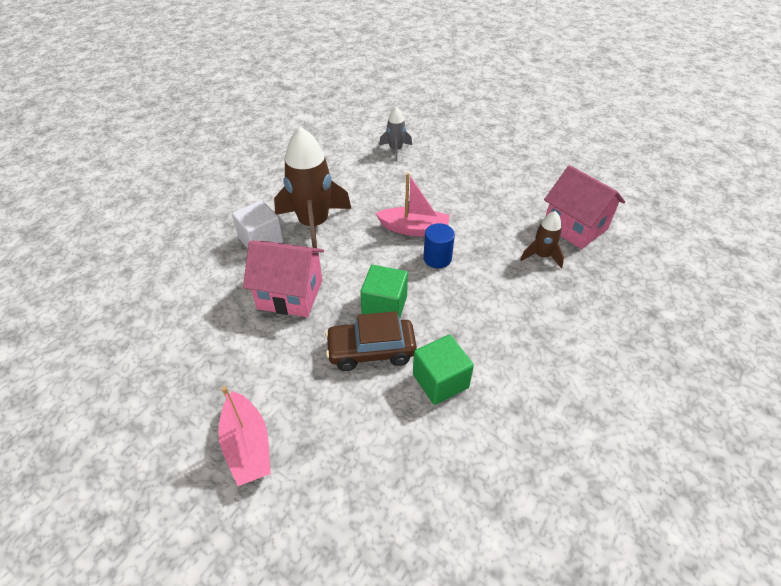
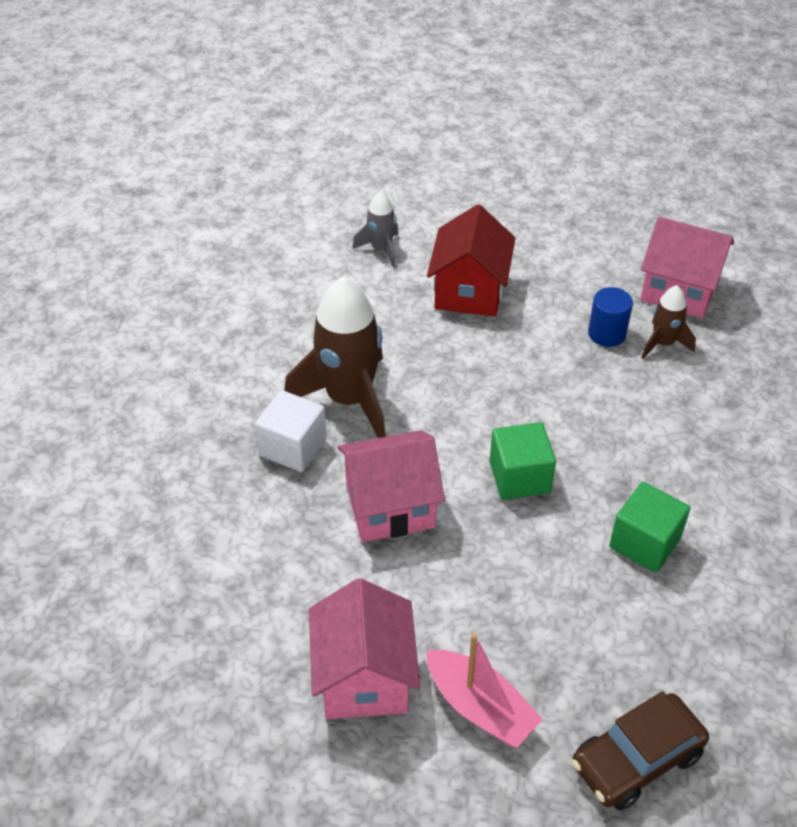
camera: 25 degrees left, 0 degrees up
brown car [325,311,417,371] -> brown car moved to [572,691,709,810]
pink boat [375,173,450,237] -> none
blue cylinder [423,223,455,268] -> blue cylinder moved to [588,287,633,347]
none -> pink house [309,578,420,719]
none -> red house [427,204,515,317]

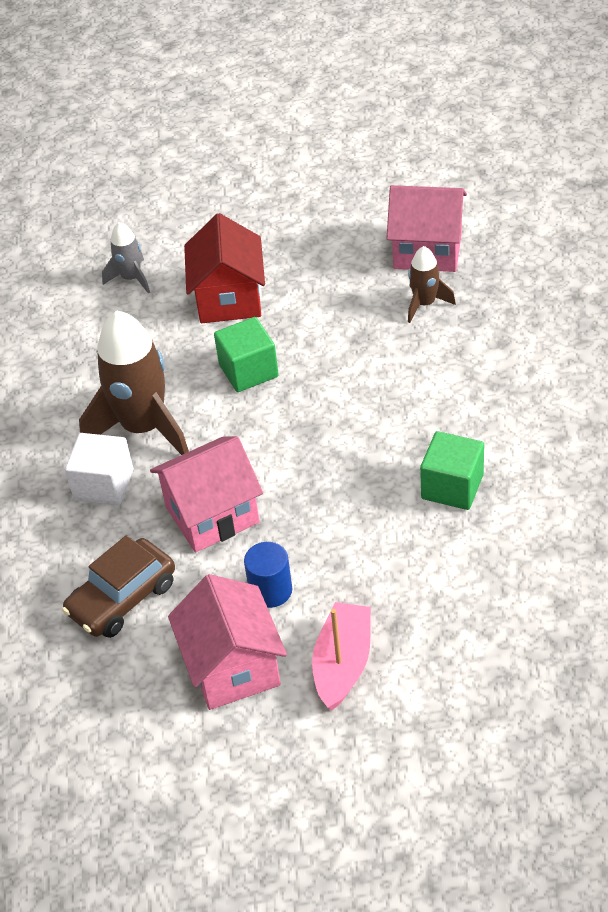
camera: 10 degrees left, 0 degrees up
pink boat [426,633,543,748] -> pink boat turned 105 degrees counterclockwise [312,602,371,710]
green cube [489,422,556,500] -> green cube moved to [214,317,279,392]
brown car [572,691,709,810] -> brown car moved to [62,535,175,638]
blue cylinder [588,287,633,347] -> blue cylinder moved to [244,542,293,608]

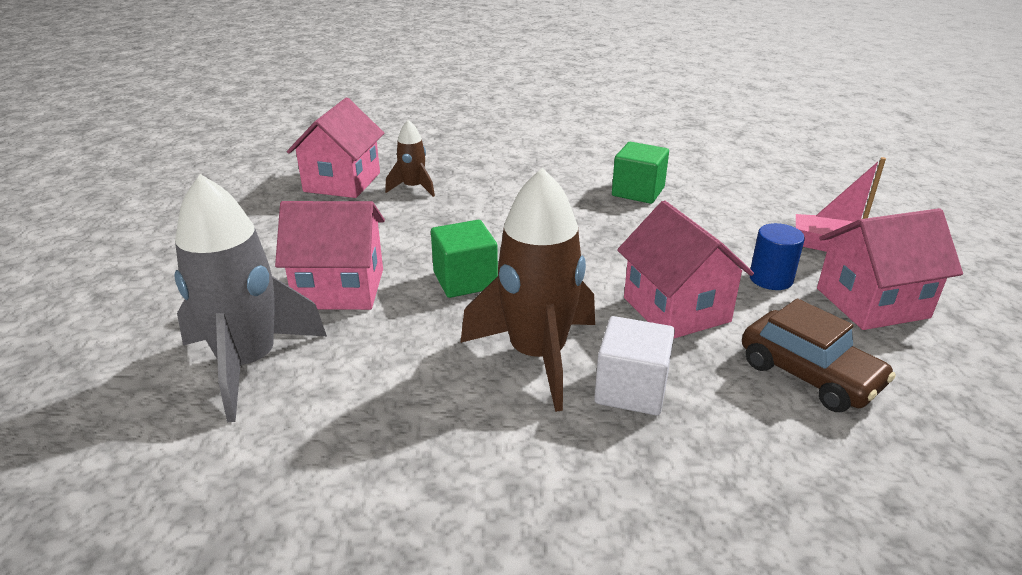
camera: 90 degrees left, 15 degrees down
grey rocket [102,222,150,293] -> grey rocket [174,174,327,422], size x2.00
red house [184,213,265,323] -> pink house [275,201,385,310]

